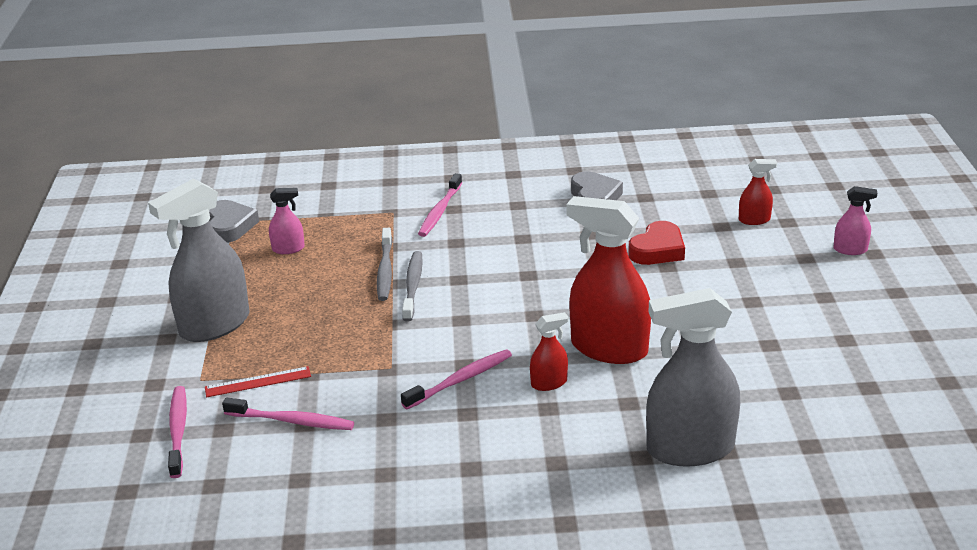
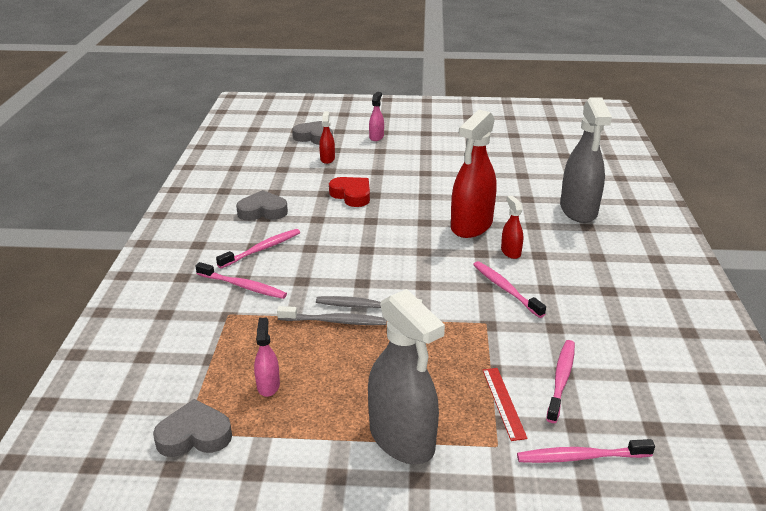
camera: 85 degrees left, 0 degrees up
none -> pink toothbrush [216,229,300,269]
none -> grey heart [292,121,333,145]

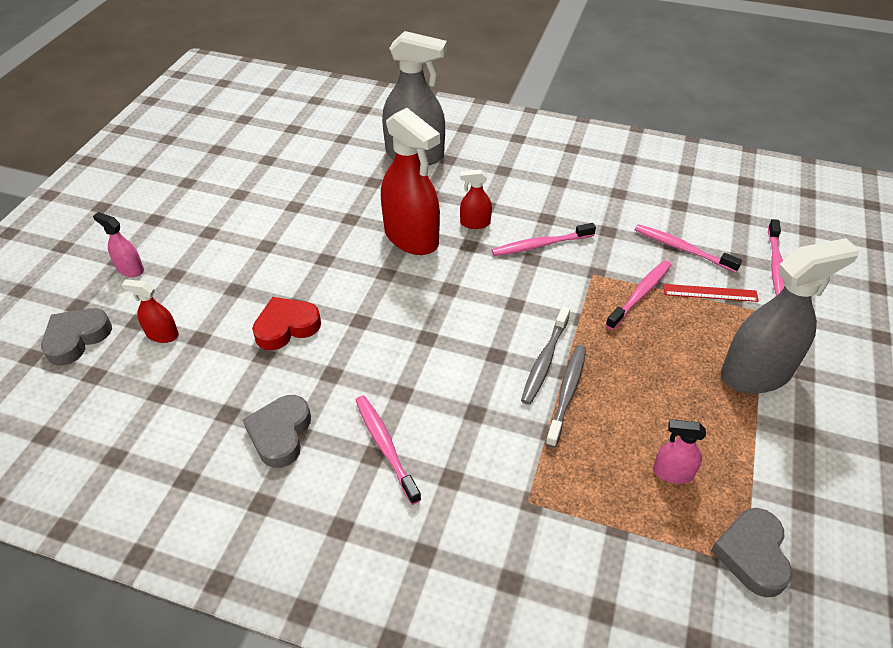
camera: 75 degrees left, 15 degrees up
pink toothbrush [195,262,287,299] -> pink toothbrush moved to [606,260,671,330]

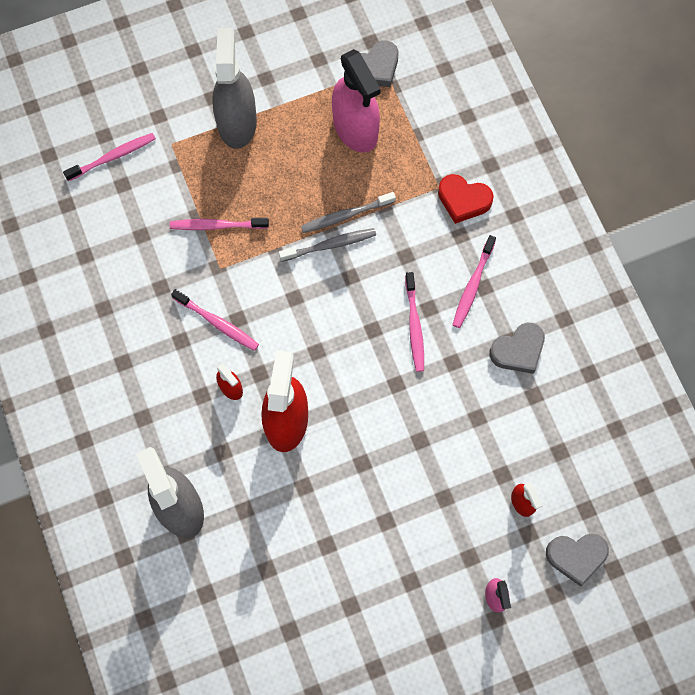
camera: 130 degrees left, 25 degrees up
red heart [252,297,321,350] -> red heart moved to [438,174,494,224]
pink toothbrush [635,224,742,273] -> pink toothbrush moved to [405,272,424,372]
pink spray bottle [653,420,706,484] -> pink spray bottle [332,49,381,153], size x2.16
red ruler [663,284,759,302] -> none
grey spray bottle [721,238,860,394] -> grey spray bottle turned 60 degrees clockwise [212,28,257,149]

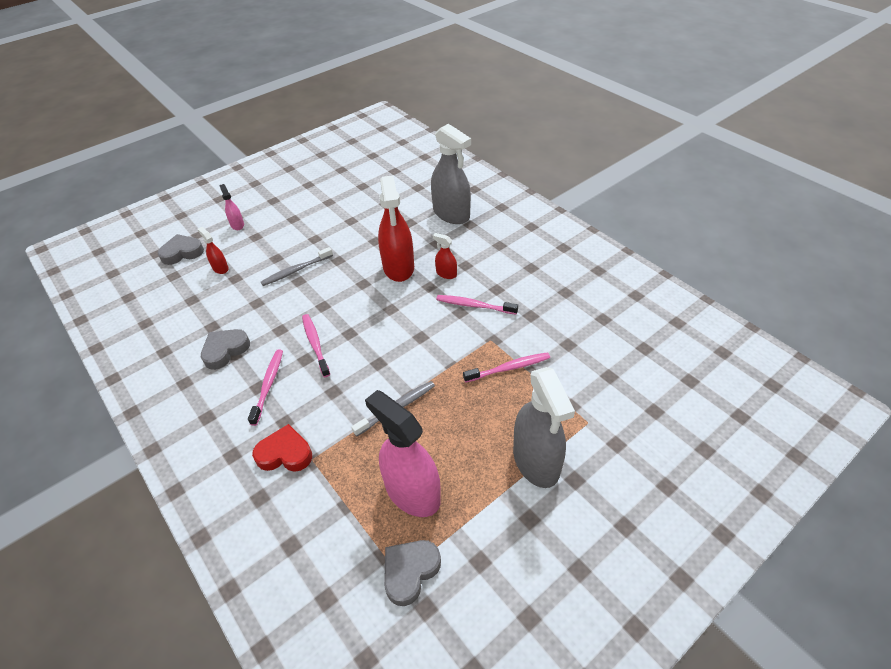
camera: 165 degrees right, 25 degrees down
pink toothbrush [63,133,156,181] -> none
grey toothbrush [279,228,376,262] -> grey toothbrush moved to [261,247,333,286]

